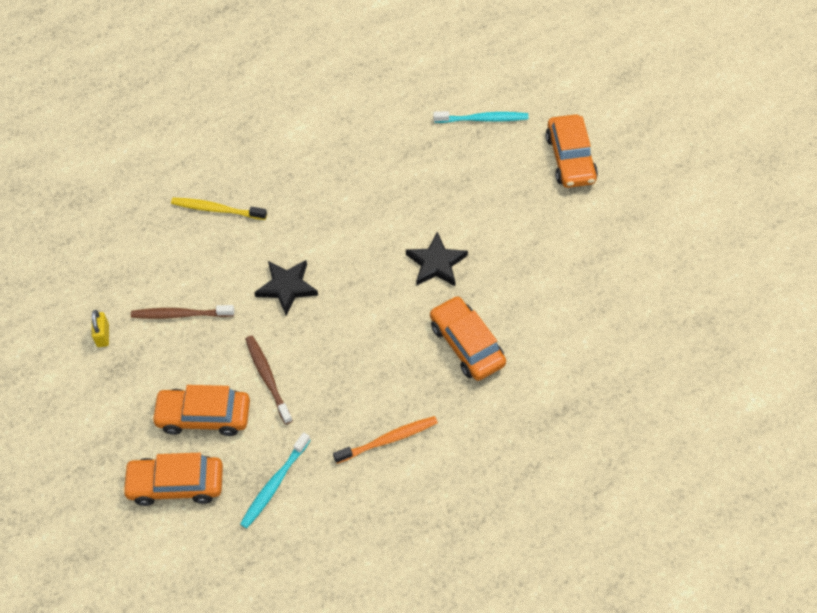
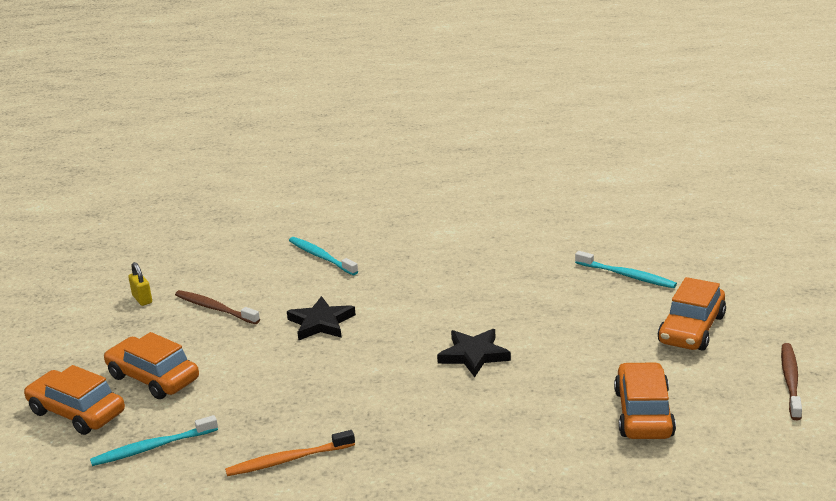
camera: 35 degrees right, 30 degrees down
yellow padlock [92,310,109,347] -> yellow padlock turned 60 degrees counterclockwise [128,262,152,306]
yellow toothbrush [171,198,267,220] -> turquoise toothbrush [289,237,358,275]
brown toothbrush [245,336,293,424] -> brown toothbrush moved to [781,343,802,420]
orange toothbrush [333,416,438,464] -> orange toothbrush turned 150 degrees clockwise [225,430,355,476]
orange car [430,296,506,381] -> orange car moved to [614,362,676,439]

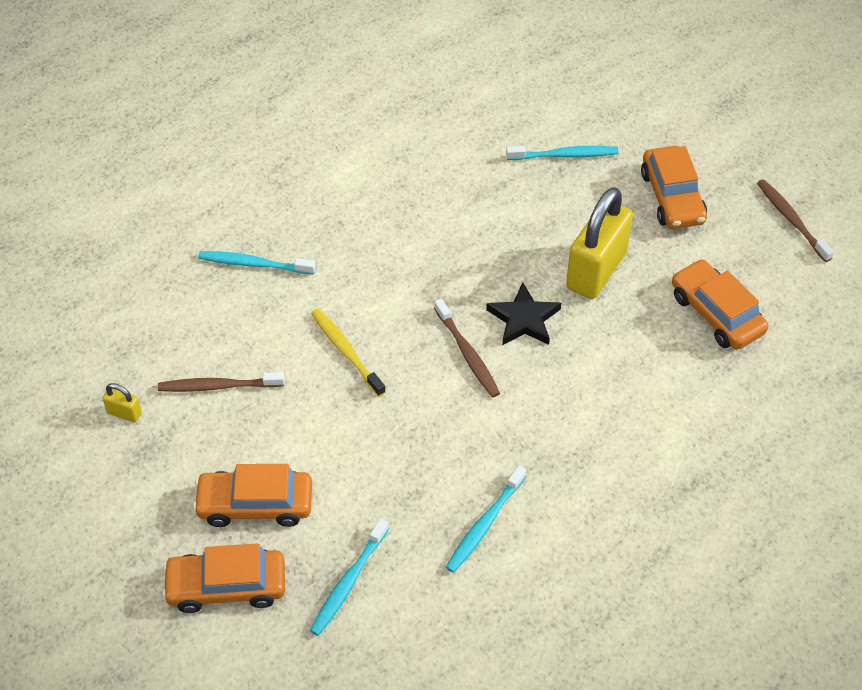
camera: 40 degrees left, 25 degrees up
orange toothbrush [225,430,355,476] -> turquoise toothbrush [446,465,526,573]
black star [287,296,356,341] -> yellow toothbrush [311,309,386,397]
none -> brown toothbrush [434,298,500,398]
none -> yellow padlock [566,187,633,299]

